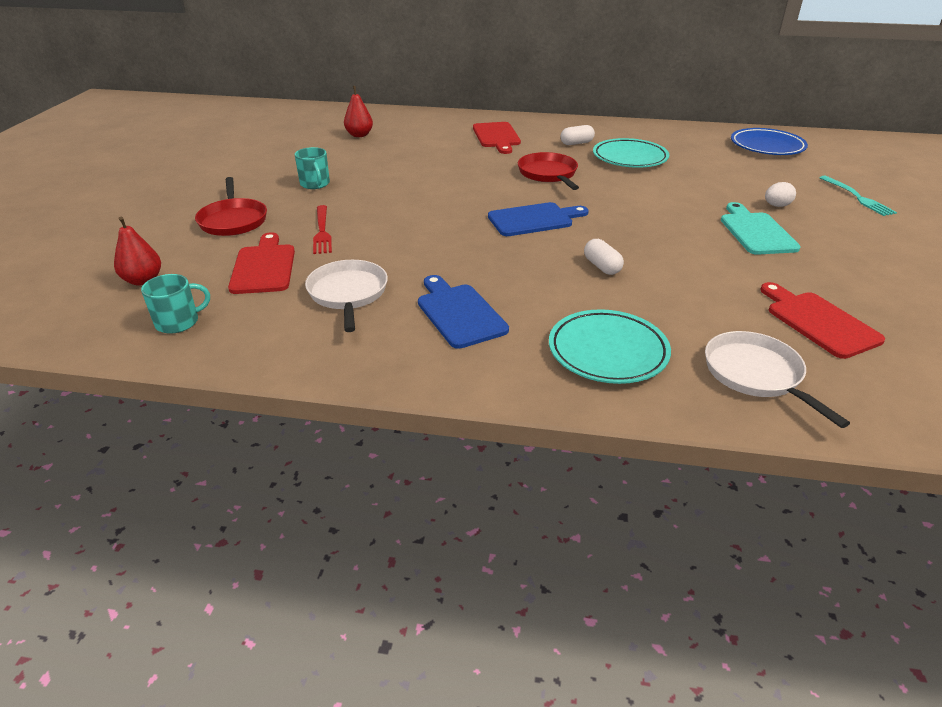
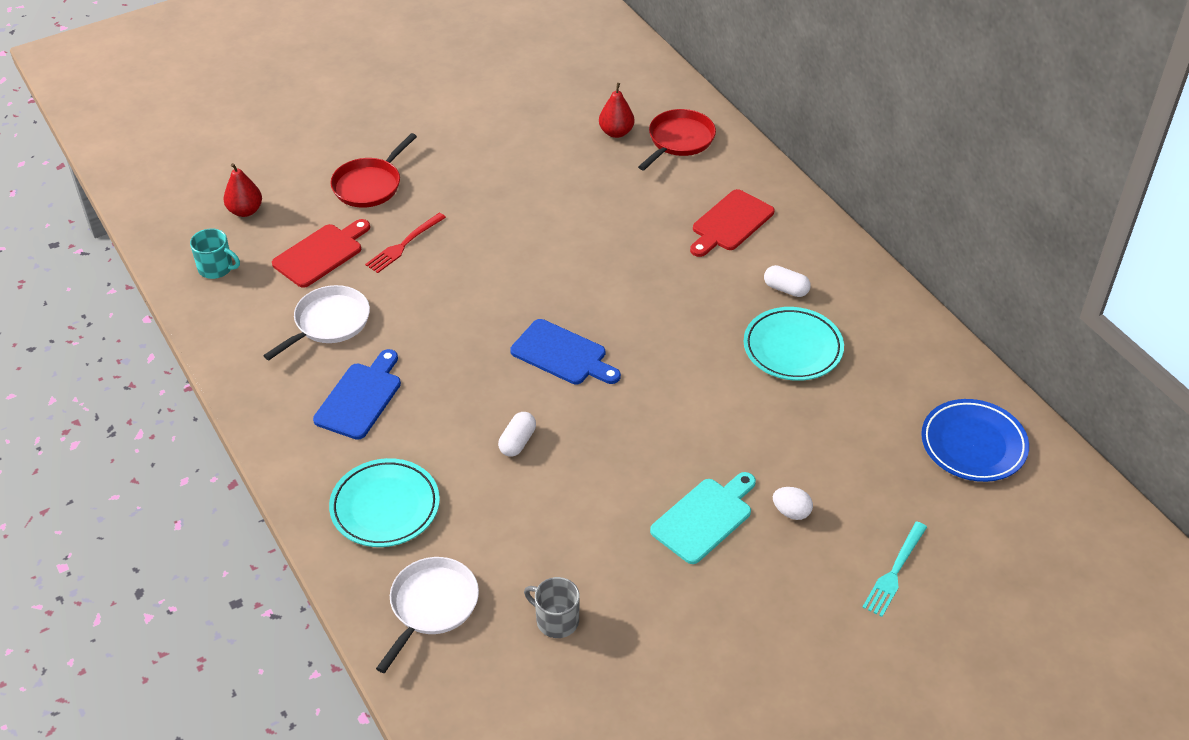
camera: 50 degrees right, 10 degrees up
turquoise mug [295,147,330,189] -> none
red pan [518,152,579,190] -> red pan moved to [638,109,716,170]
red cutting board [760,282,885,359] -> grey mug [524,577,580,638]

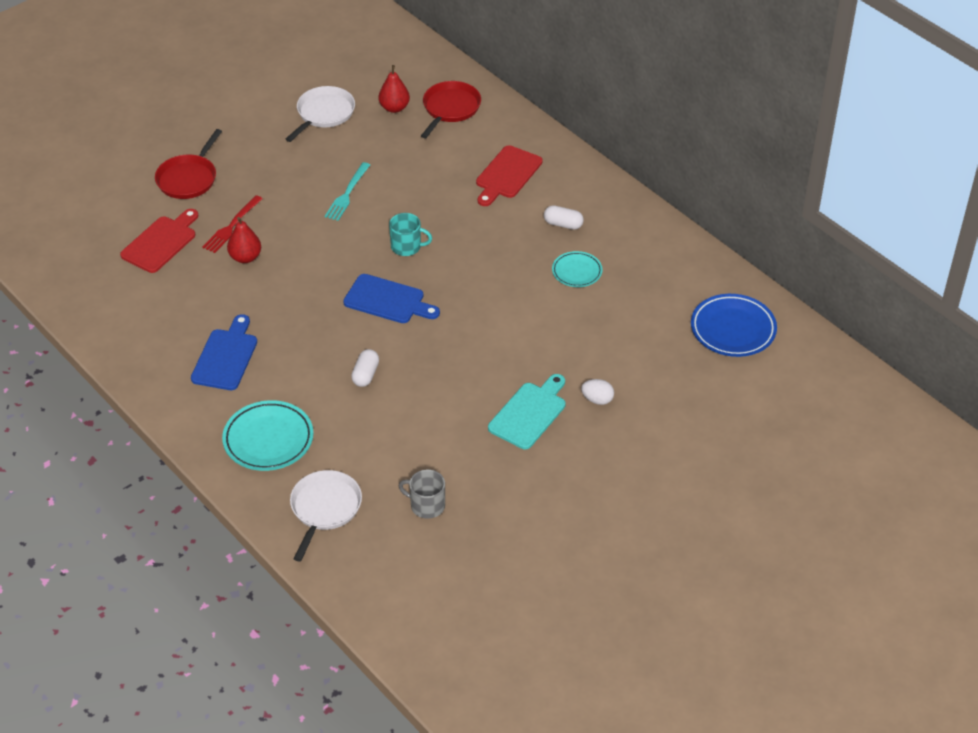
camera: 10 degrees left, 0 degrees up
turquoise mug [190,228,240,279] -> turquoise mug moved to [389,213,432,256]
red pear [223,163,262,217] -> red pear moved to [227,217,261,263]
white pan [263,285,370,360] -> white pan moved to [286,86,355,142]
turquoise plate [744,307,844,381] -> turquoise plate [552,251,603,287], size x0.61
turquoise fork [862,522,927,617] -> turquoise fork moved to [325,162,370,221]

